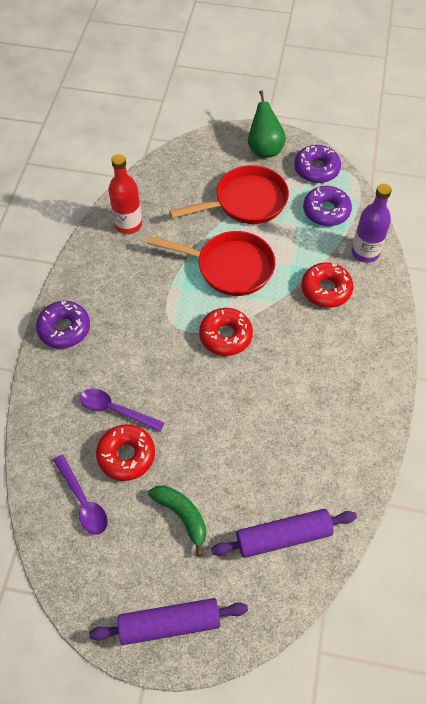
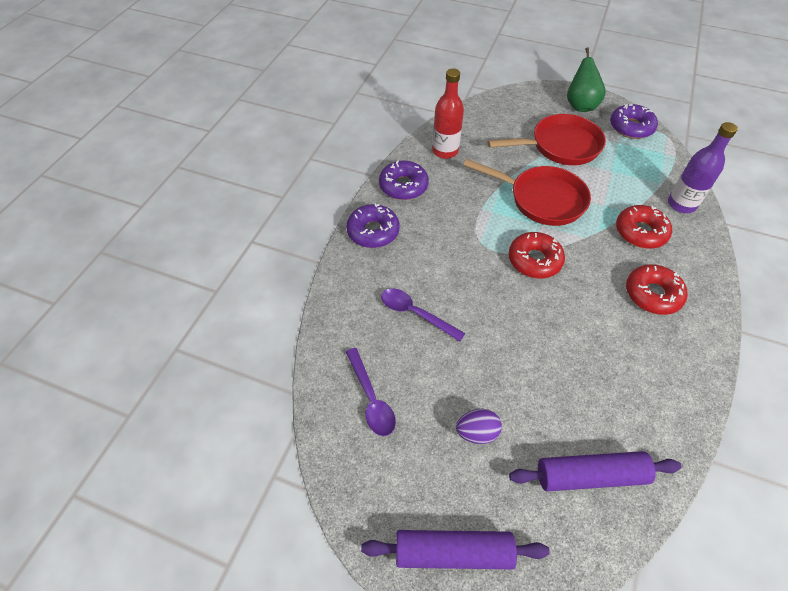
camera: 10 degrees right, 5 degrees down
red donut [96,424,155,481] -> red donut moved to [626,264,687,315]
green banana [148,485,206,556] -> purple egg [456,409,502,444]
purple donut [303,186,352,226] -> purple donut moved to [379,161,429,200]

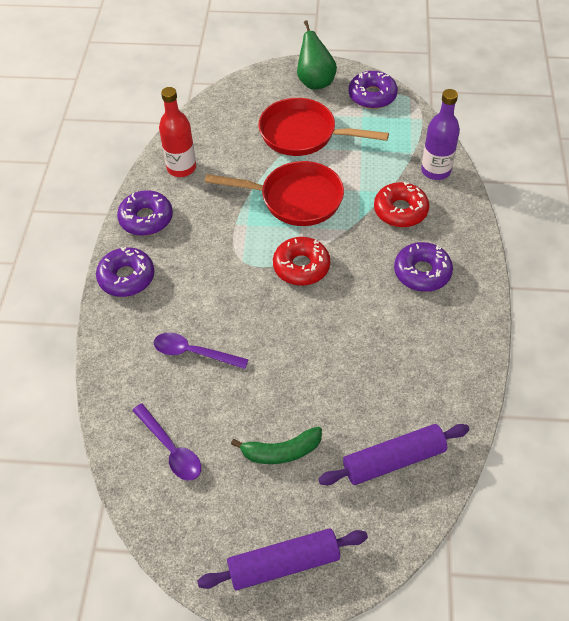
camera: 15 degrees left, 0 degrees up
purple egg [456,409,502,444] -> green banana [231,426,322,464]
red pan [487,114,606,165] -> red pan turned 135 degrees counterclockwise [258,98,389,156]
red donut [626,264,687,315] -> purple donut [394,242,453,292]

